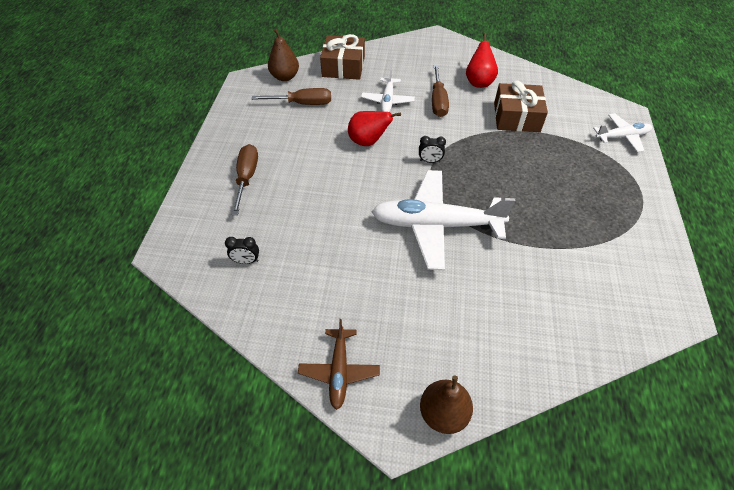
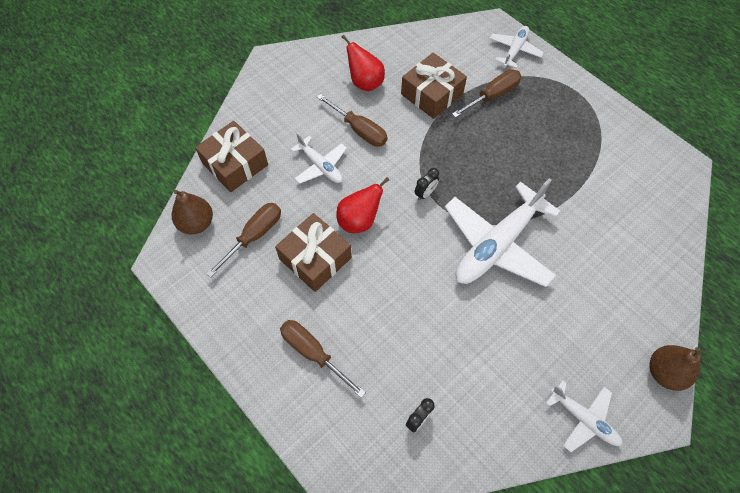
camera: 50 degrees left, 10 degrees up
brown plane [298,319,380,410] -> white plane [546,380,622,452]
none -> brown gift [275,213,352,292]
none -> brown screwdriver [452,69,521,118]

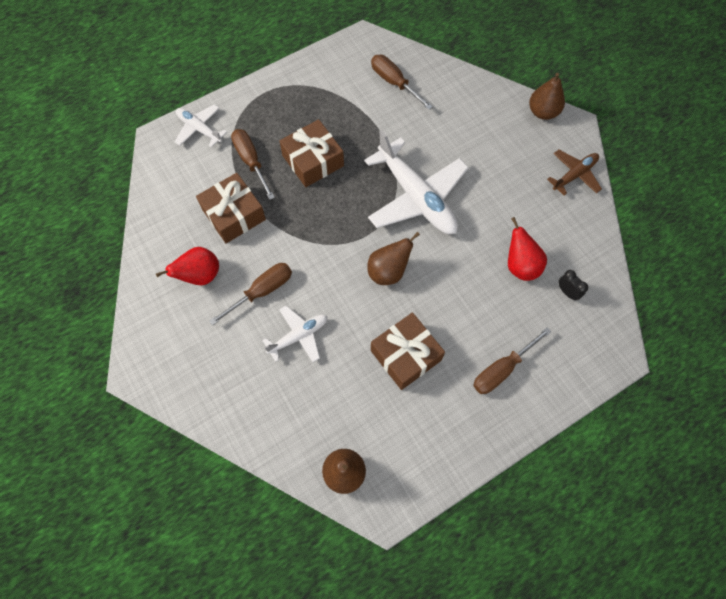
camera: 80 degrees left, 5 degrees up
brown gift [195,121,268,192] -> brown gift moved to [280,119,344,187]
brown screwdriver [206,203,281,278] -> brown screwdriver moved to [371,55,433,110]
red pear [336,177,389,233] -> red pear moved to [508,217,547,281]
black clock [414,168,439,200] -> none
white plane [546,380,622,452] -> brown plane [547,150,602,195]
none -> brown pear [367,232,420,285]

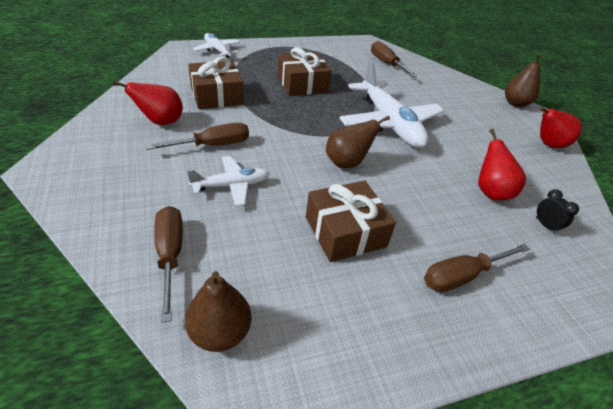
camera: 10 degrees right, 25 degrees down
brown screwdriver [231,129,275,200] -> brown screwdriver moved to [154,206,183,323]
brown plane [547,150,602,195] -> red pear [539,107,582,148]

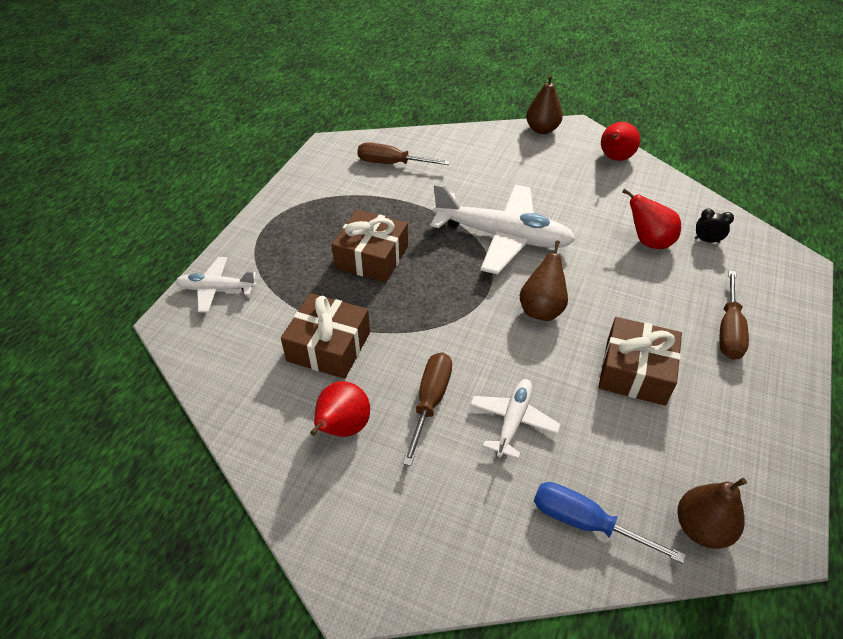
camera: 45 degrees left, 5 degrees up
brown screwdriver [154,206,183,323] -> blue screwdriver [534,482,686,564]

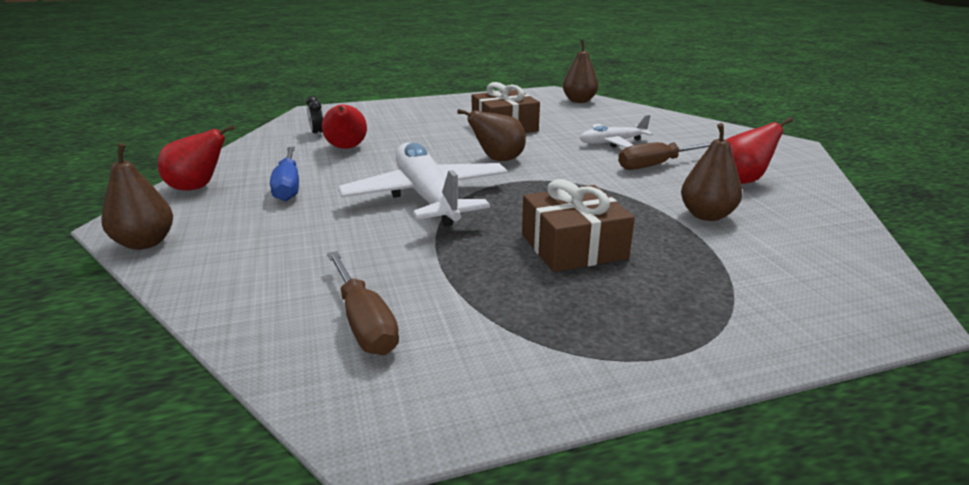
camera: 130 degrees left, 20 degrees down
white plane [175,257,257,313] -> none
brown gift [281,293,370,379] -> brown pear [681,123,742,221]
blue screwdriver [534,482,686,564] -> blue screwdriver moved to [270,147,299,201]
brown screwdriver [719,270,749,360] -> none

